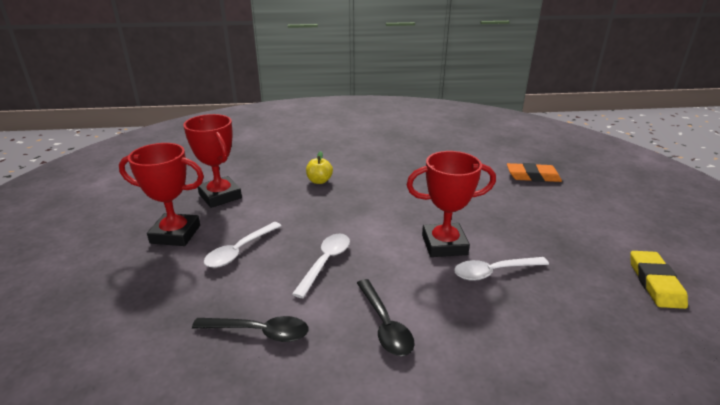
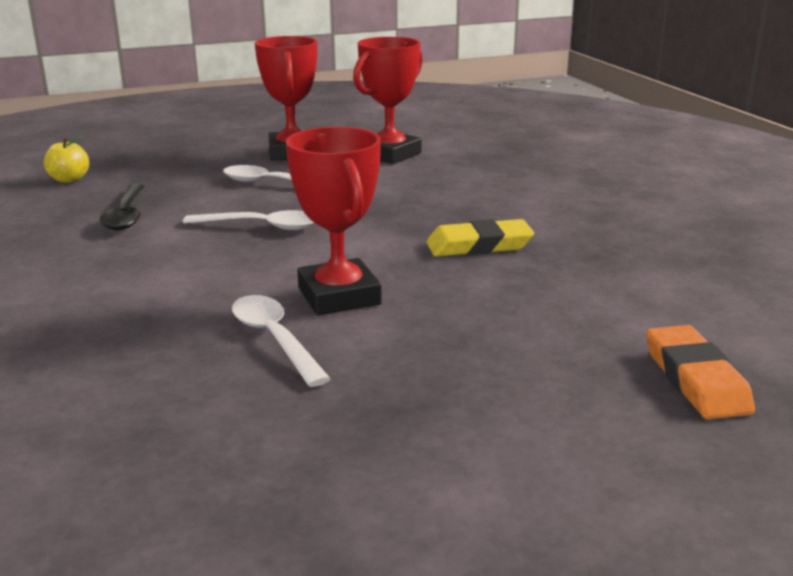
camera: 75 degrees right, 5 degrees down
yellow apple [306,151,333,184] -> yellow apple moved to [44,136,89,183]
black spoon [357,279,415,356] -> none
yellow eraser [630,251,688,309] -> yellow eraser moved to [426,219,534,256]

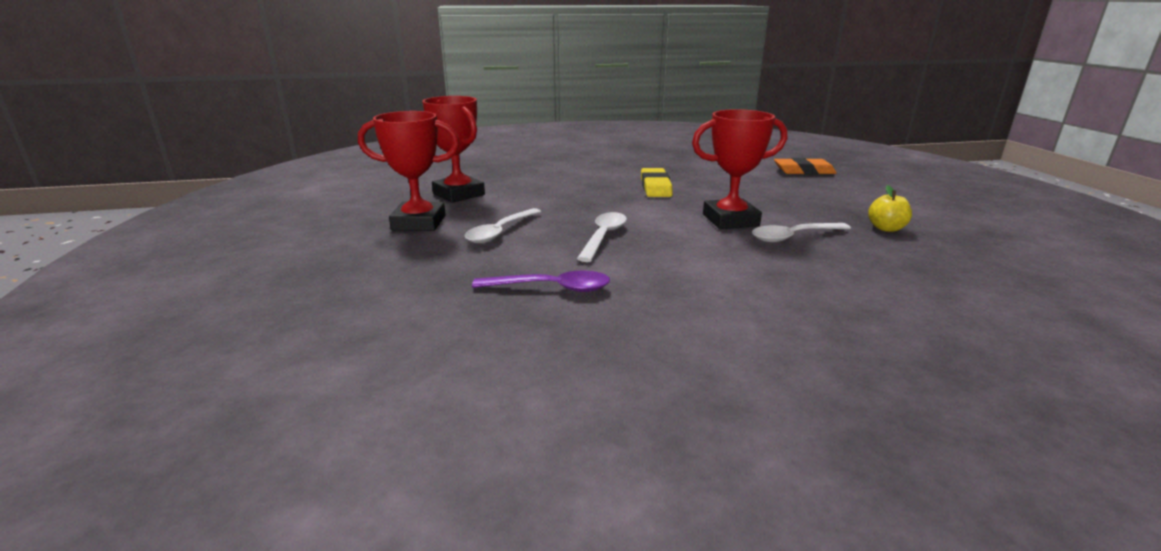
camera: 80 degrees left, 0 degrees up
yellow apple [44,136,89,183] -> yellow apple moved to [868,185,912,232]
black spoon [100,184,144,230] -> purple spoon [472,270,610,292]

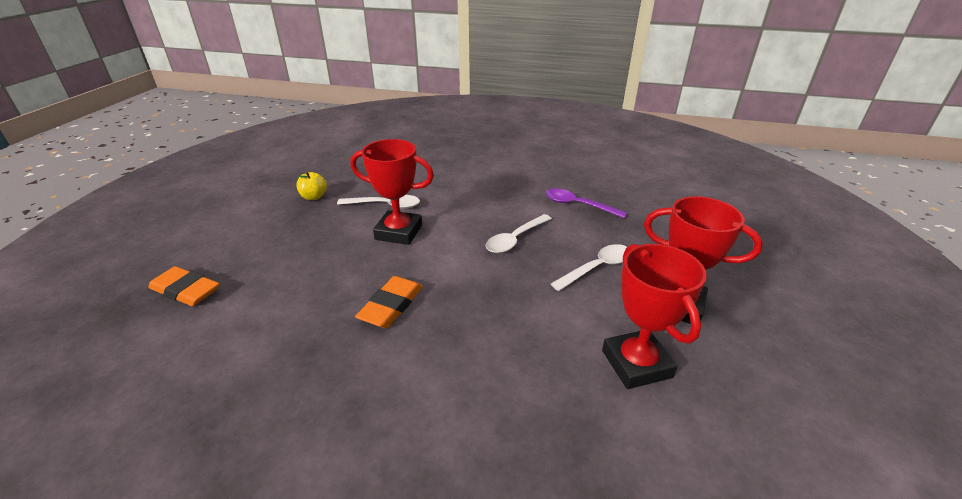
camera: 155 degrees left, 10 degrees up
yellow eraser [641,168,673,197] -> orange eraser [355,276,423,328]

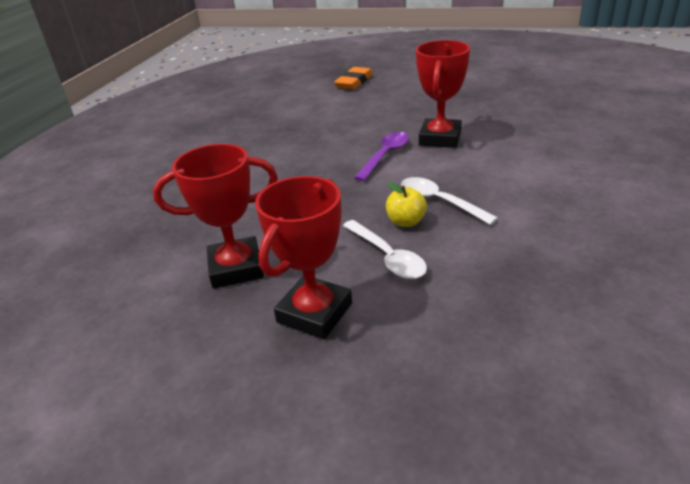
camera: 95 degrees right, 0 degrees up
yellow apple [296,171,327,200] -> yellow apple moved to [386,182,427,227]
white spoon [337,195,420,209] -> none
orange eraser [355,276,423,328] -> none
purple spoon [545,189,627,218] -> purple spoon moved to [354,132,409,181]

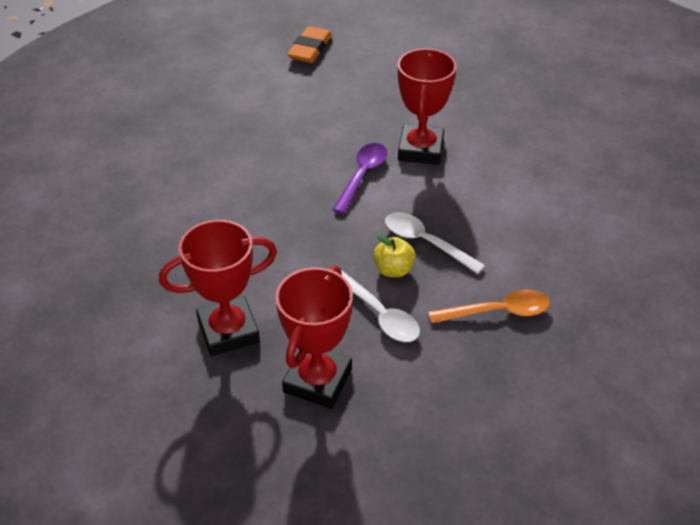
camera: 10 degrees left, 10 degrees up
none -> orange spoon [428,290,550,323]

